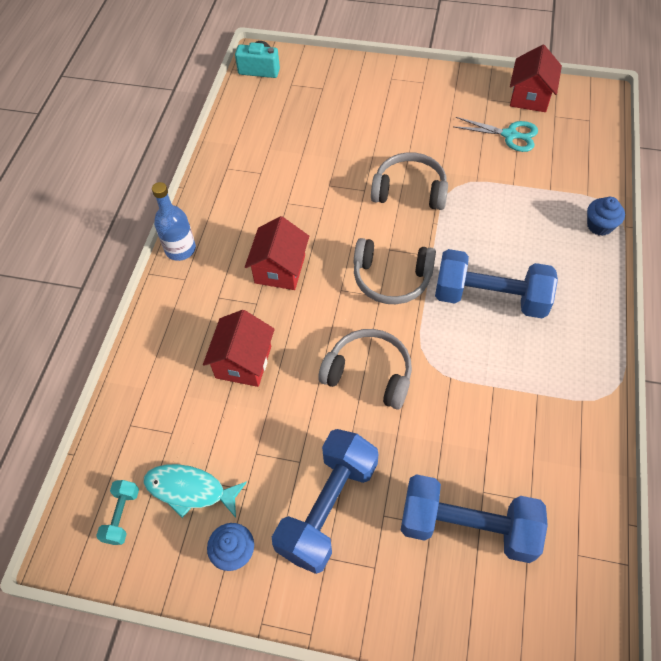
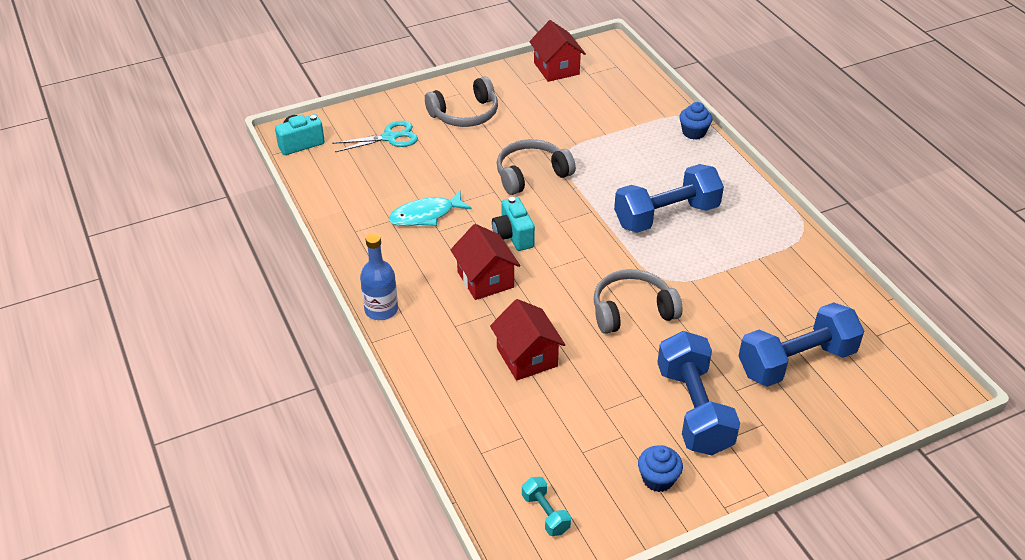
camera: 40 degrees left, 15 degrees down
turquoise fish [143,464,247,518] -> turquoise fish moved to [389,191,472,226]
grey headphones [354,238,436,304] -> grey headphones moved to [425,76,498,127]
turquoise scissors [454,117,538,152] -> turquoise scissors moved to [332,121,418,152]
none -> turquoise camera [492,197,535,251]

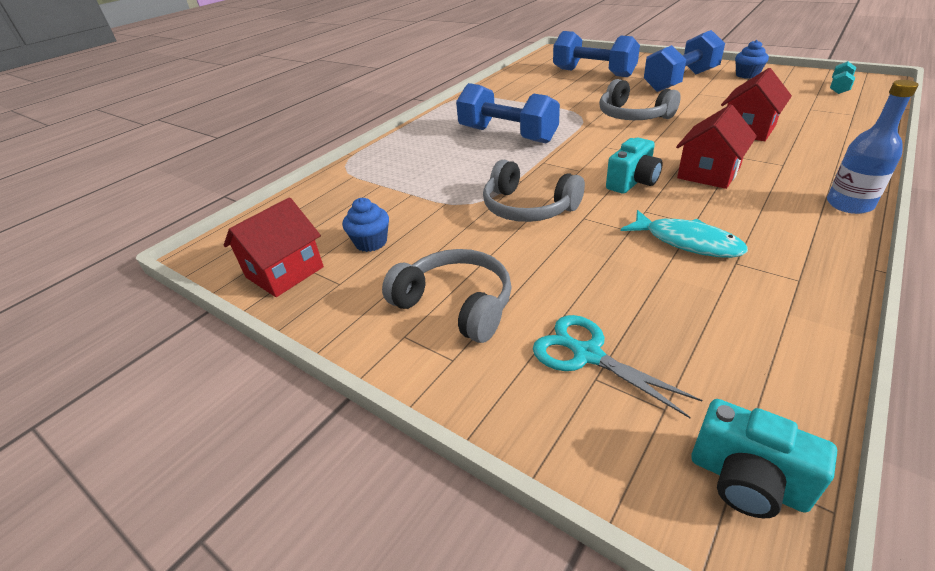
camera: 115 degrees left, 5 degrees down
blue cupcake [679,102,713,140] -> blue cupcake moved to [342,198,389,252]

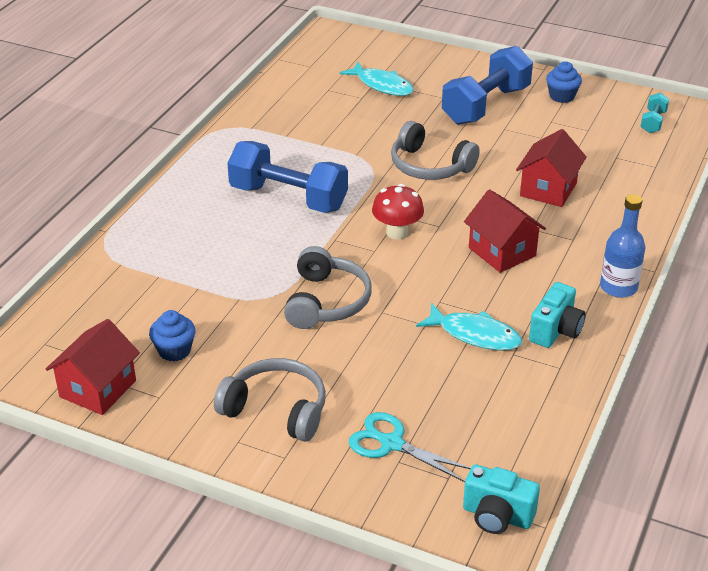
camera: 15 degrees left, 0 degrees up
grey headphones [483,160,585,222] -> grey headphones turned 105 degrees counterclockwise [284,246,372,329]
blue dumbbell [553,31,640,77] -> turquoise fish [340,62,414,96]
turquoise camera [606,138,663,194] -> turquoise camera moved to [529,282,586,348]
red house [676,104,757,189] -> red house turned 60 degrees counterclockwise [464,189,546,273]
none -> red mushroom [372,184,424,239]

